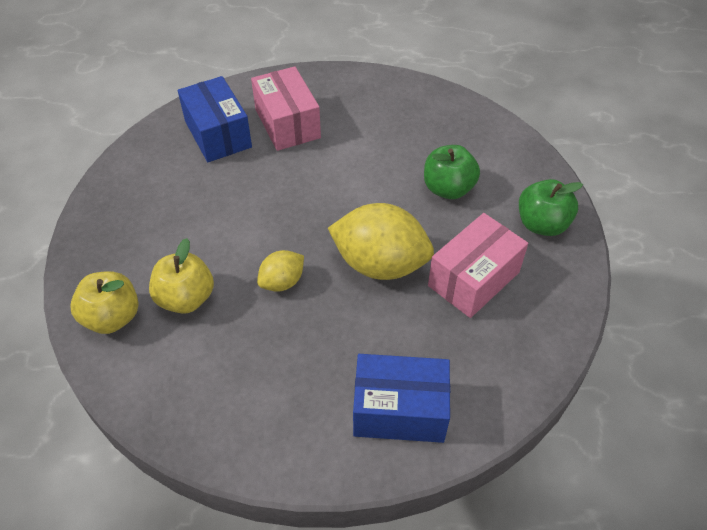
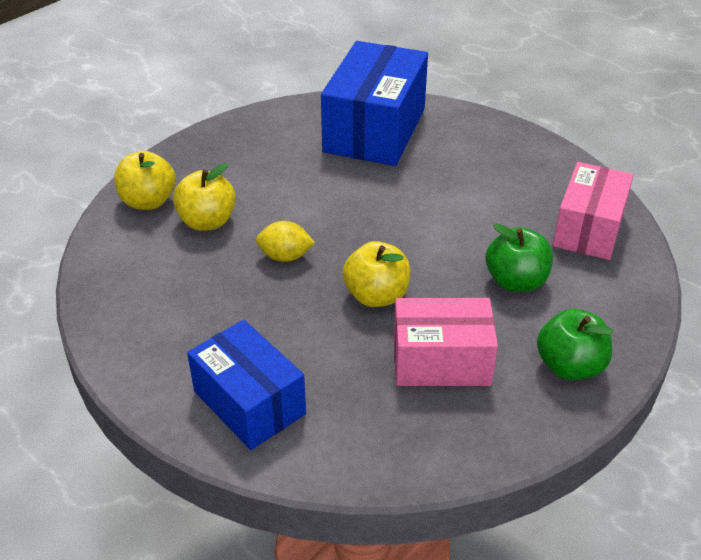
camera: 45 degrees right, 10 degrees down
blue box [178,76,252,162] -> blue box [321,41,428,166], size x1.53
pink box [251,66,321,151] -> pink box moved to [553,162,634,260]
yellow lemon [328,203,434,280] -> yellow apple [343,241,410,307]

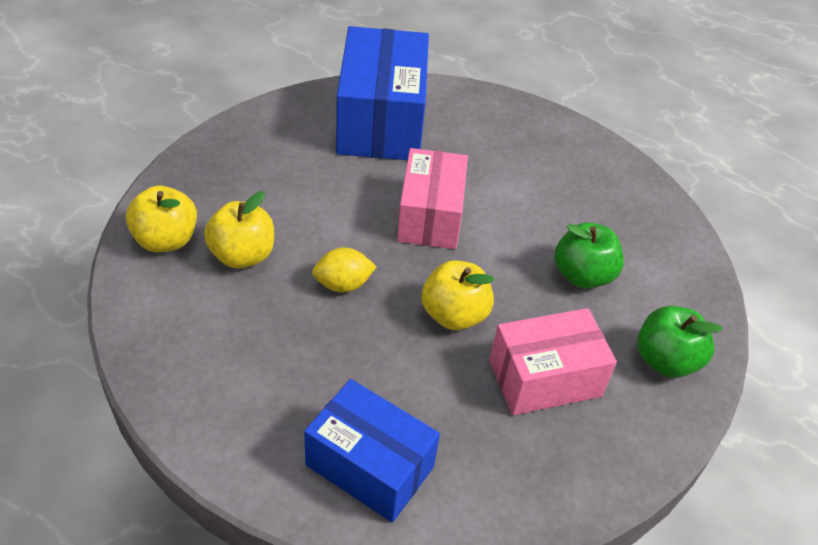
camera: 20 degrees left, 5 degrees up
pink box [553,162,634,260] -> pink box moved to [397,148,468,249]

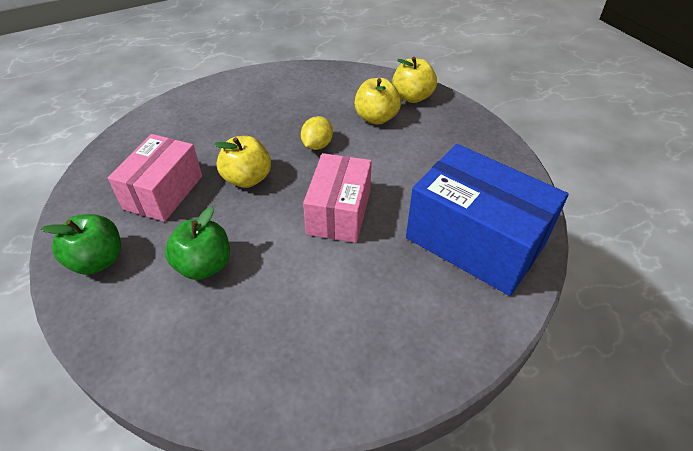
camera: 130 degrees right, 0 degrees up
blue box [304,379,440,522] -> none
pink box [397,148,468,249] -> pink box turned 60 degrees clockwise [303,153,372,243]

